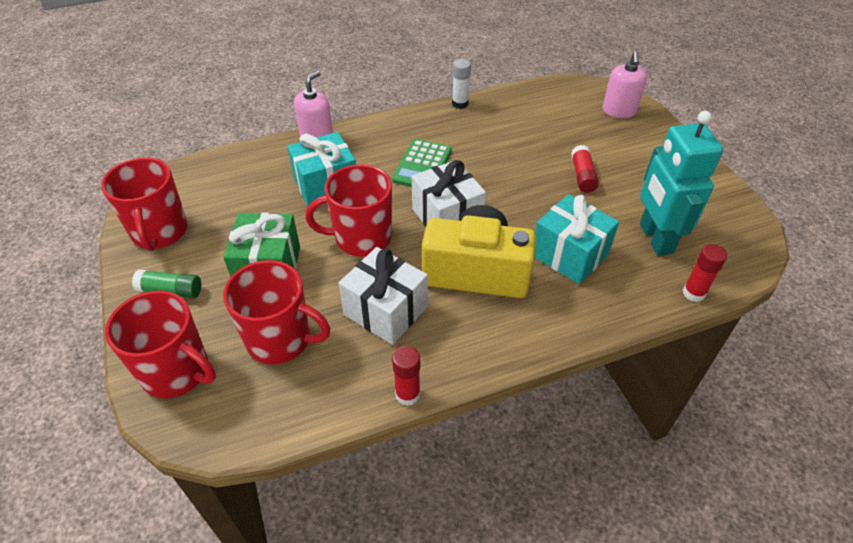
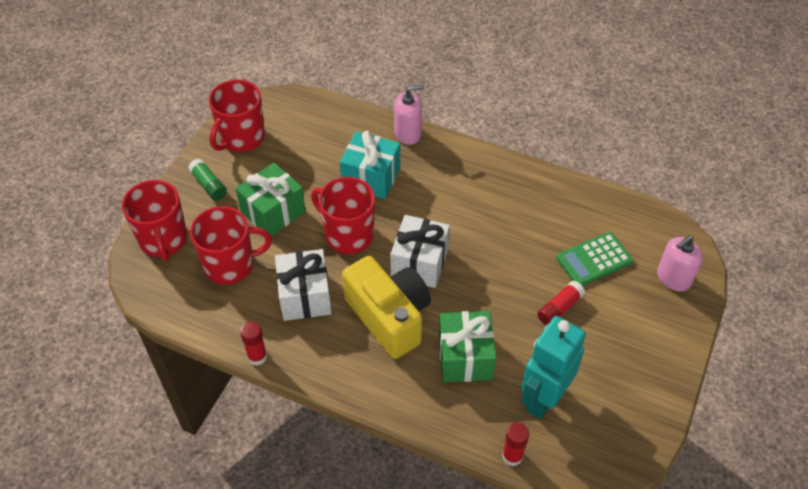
camera: 45 degrees right, 5 degrees up
red mug [223,260,330,364] -> red mug turned 75 degrees counterclockwise [190,206,272,285]
green calculator [392,139,452,187] -> green calculator moved to [556,232,633,286]
white glue stick [452,59,471,109] -> none
turquoise gift [535,194,619,284] -> green gift [439,311,496,382]

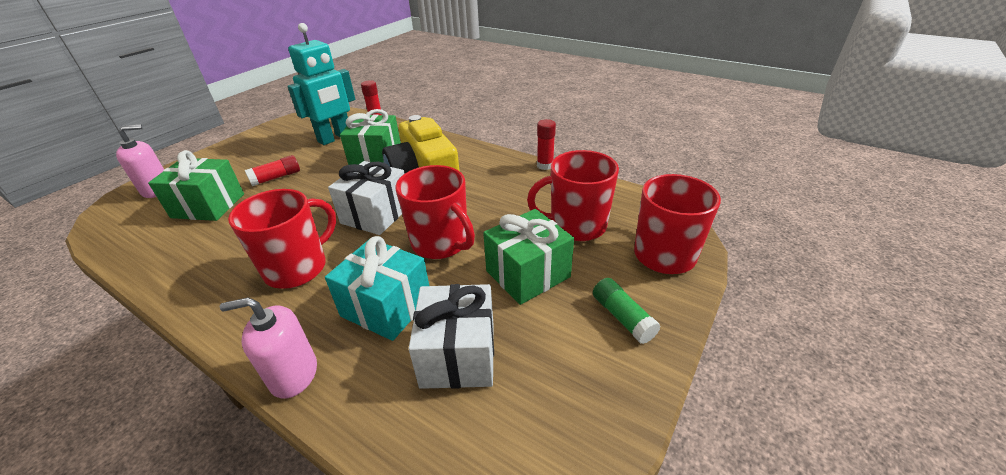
camera: 170 degrees left, 15 degrees down
red mug [209,80,265,152] -> red mug moved to [228,189,336,289]
white gift [275,249,332,321] -> white gift moved to [408,284,494,389]
green calculator [556,232,633,286] -> green gift [148,150,244,221]

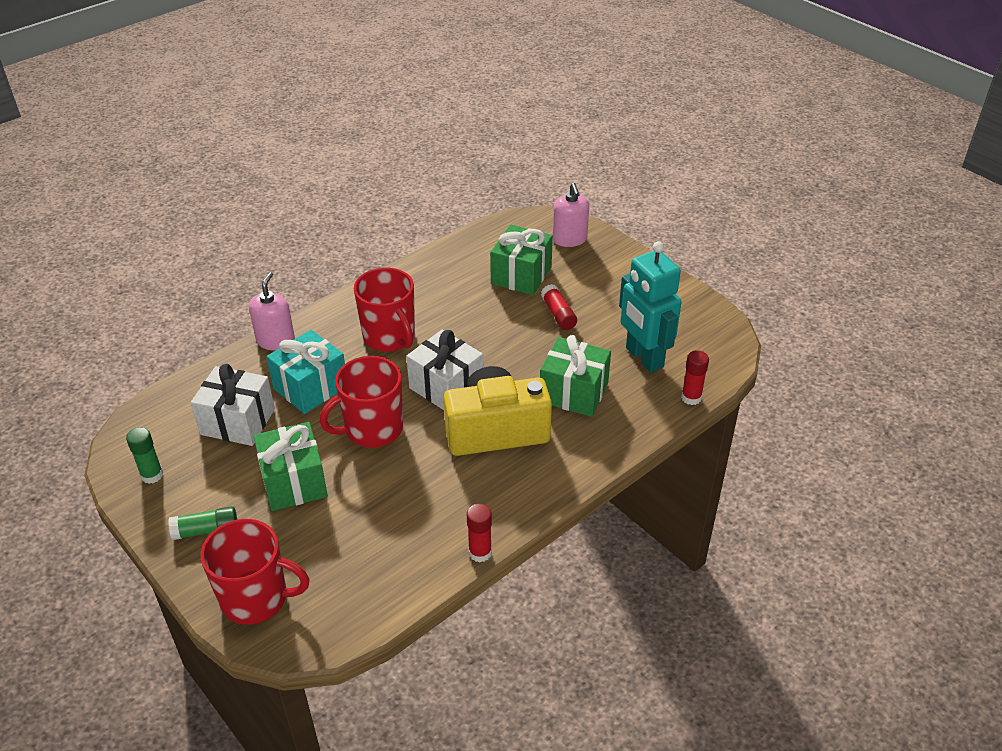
camera: 105 degrees right, 5 degrees up
red mug [527,150,619,241] -> none
none -> green glue stick [126,427,163,484]

